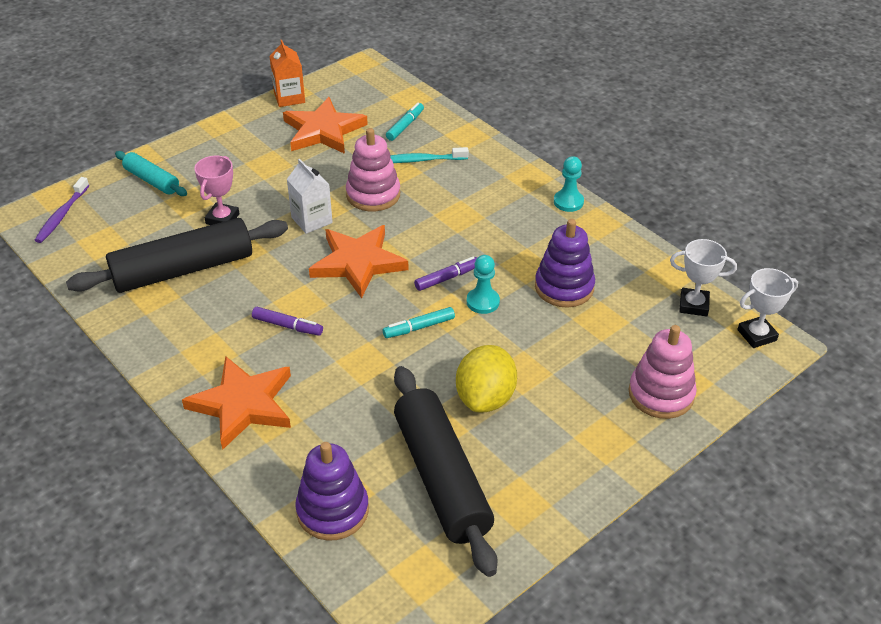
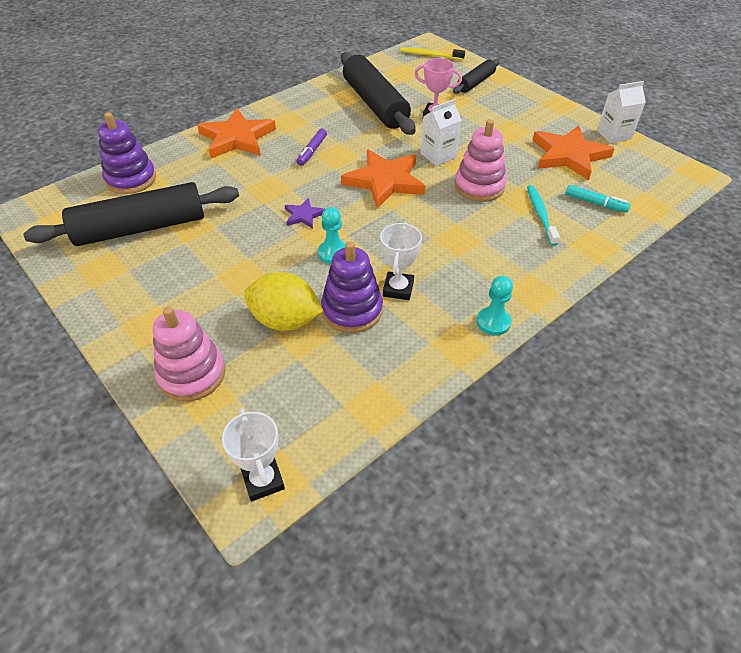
camera: 90 degrees right, 5 degrees up
purple toothbrush [34,177,89,243] -> yellow toothbrush [400,48,465,60]
turquoise rolling pin [115,151,187,196] -> black rolling pin [453,59,500,94]
orange carton [269,40,305,107] -> white carton [597,81,646,143]
turquoise marker [383,307,455,338] -> purple star [285,198,325,228]
purple marker [414,257,477,291] -> none
yellow lemon [456,345,517,412] -> yellow lemon moved to [244,272,324,331]
white trophy [670,239,737,316] -> white trophy moved to [380,222,422,300]

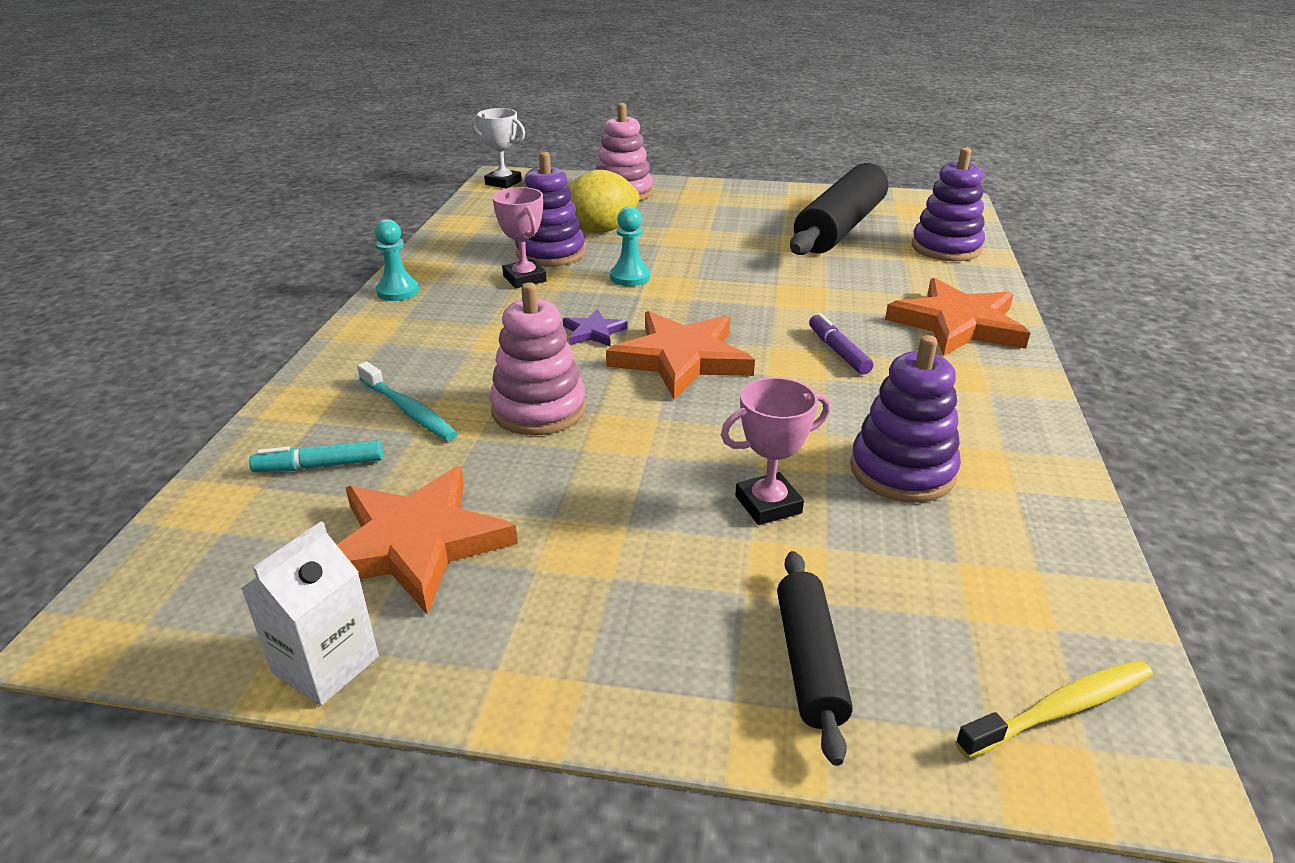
camera: 140 degrees right, 15 degrees down
purple star [285,198,325,228] -> purple star moved to [563,309,628,347]
black rolling pin [341,52,416,135] -> purple stacking toy [850,335,961,503]
white trophy [380,222,422,300] -> pink trophy [492,187,547,288]
white carton [421,99,462,166] -> none

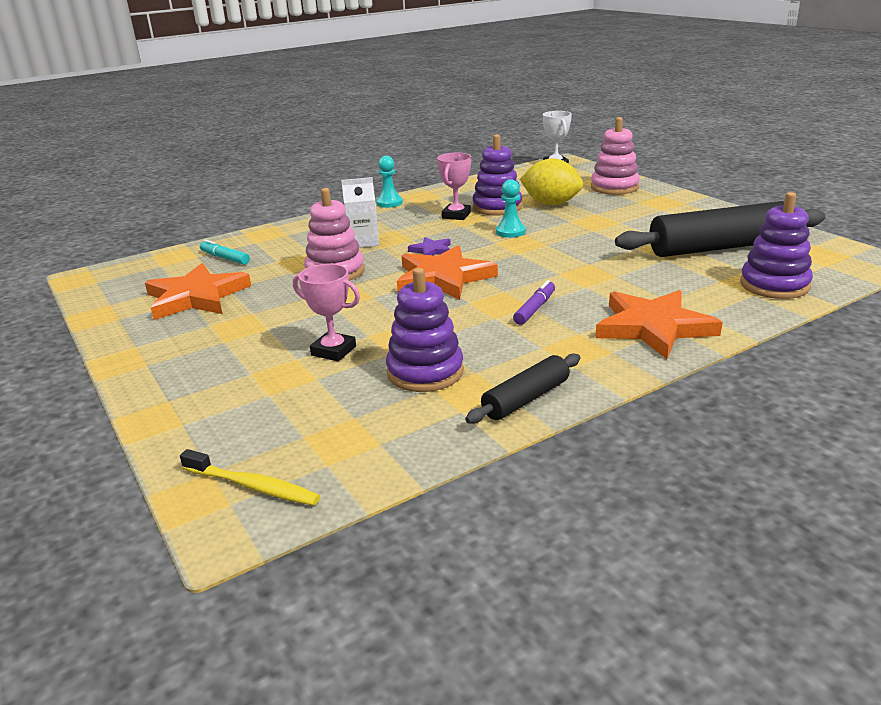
camera: 50 degrees right, 5 degrees down
white carton [241,521,379,706] -> white carton moved to [341,177,379,248]
turquoise toothbrush [357,362,458,441] -> none
black rolling pin [777,551,853,766] -> black rolling pin moved to [465,353,581,424]

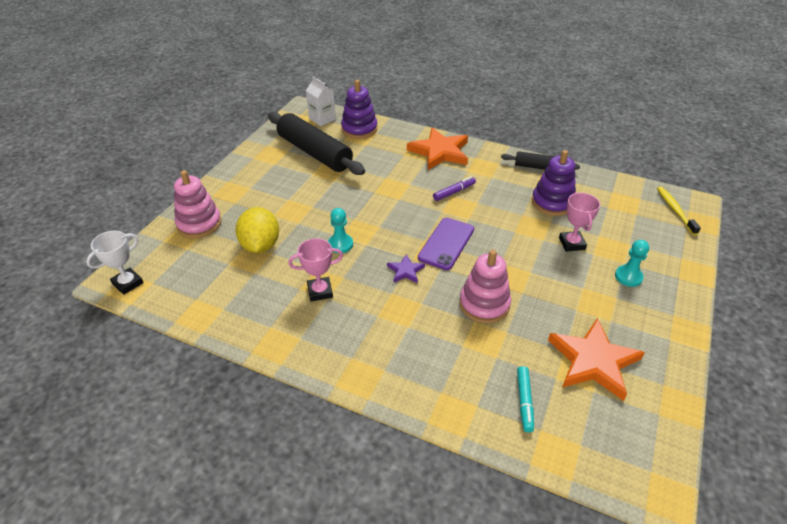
camera: 125 degrees left, 15 degrees up
white carton [341,177,379,248] -> white carton moved to [306,77,336,126]
turquoise pawn [376,156,403,208] -> turquoise pawn moved to [615,240,649,287]
orange star [397,245,498,300] -> purple phone [418,217,474,270]
purple stacking toy [473,134,522,216] -> none
purple marker [513,280,555,325] -> purple marker turned 150 degrees clockwise [433,176,476,201]

